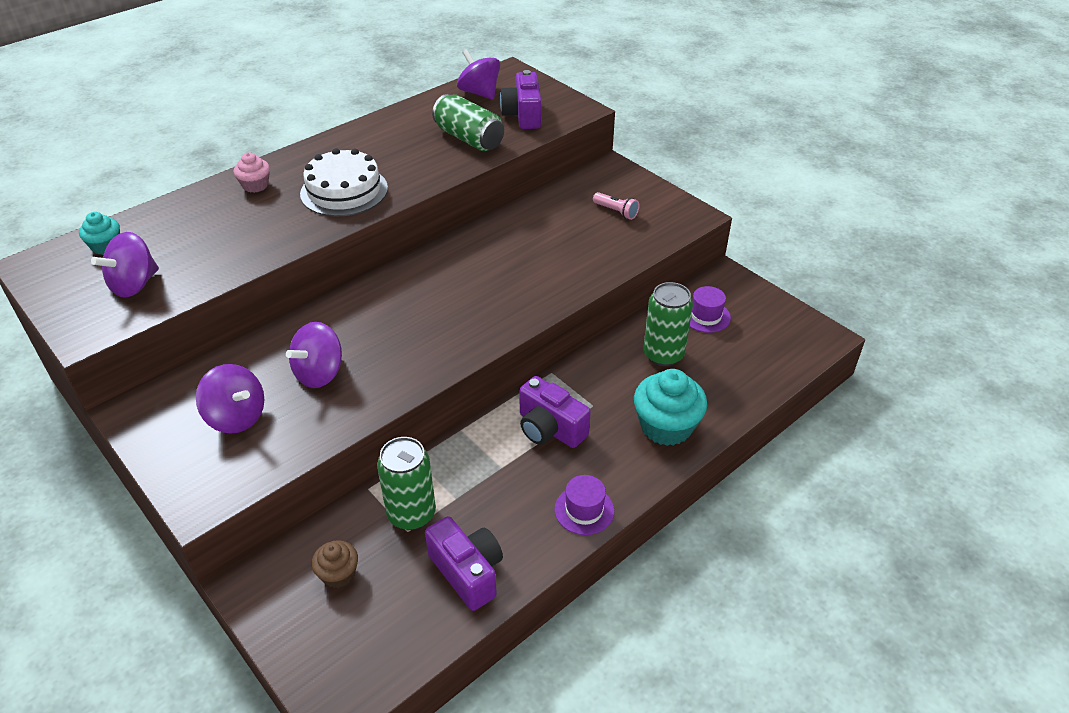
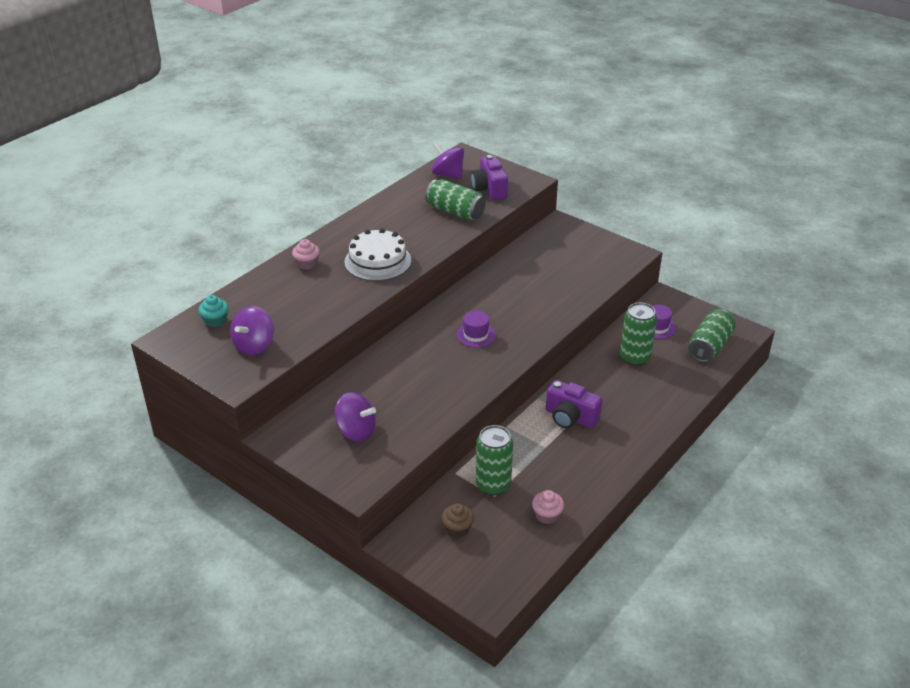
camera: 10 degrees left, 5 degrees down
purple spinning top [286,322,342,388] -> none
purple camera [425,516,503,611] -> pink cupcake [532,490,564,524]
purple hat [554,475,614,535] -> purple hat moved to [456,311,496,347]
pink flashlight [593,192,639,220] -> none
turquoise cupcake [634,369,707,446] -> none
none -> green can [688,309,736,362]

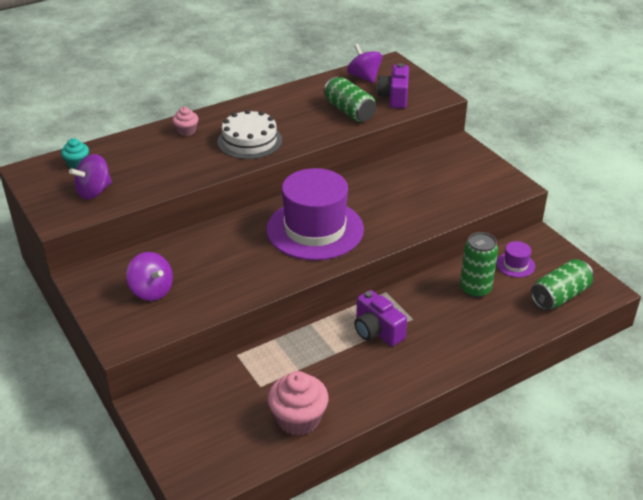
camera: 20 degrees right, 0 degrees up
brown cupcake [442,503,474,538] -> none
purple hat [456,311,496,347] -> purple hat [266,168,364,260], size x2.49
green can [476,425,513,495] -> none
pink cupcake [532,490,564,524] -> pink cupcake [268,371,328,436], size x1.82

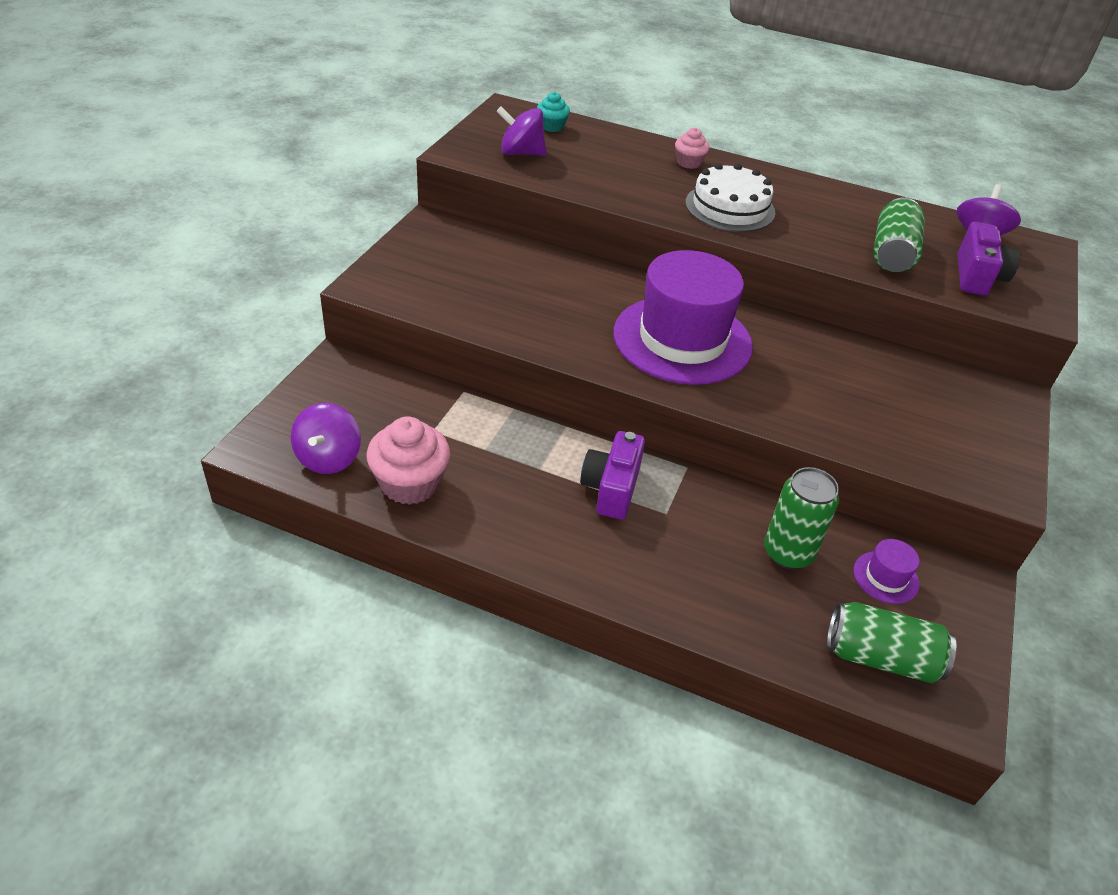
camera: 50 degrees right, 5 degrees up
purple spinning top [126,252,173,301] -> purple spinning top moved to [291,403,361,474]
purple camera [377,63,409,109] -> purple camera turned 135 degrees clockwise [957,222,1020,296]

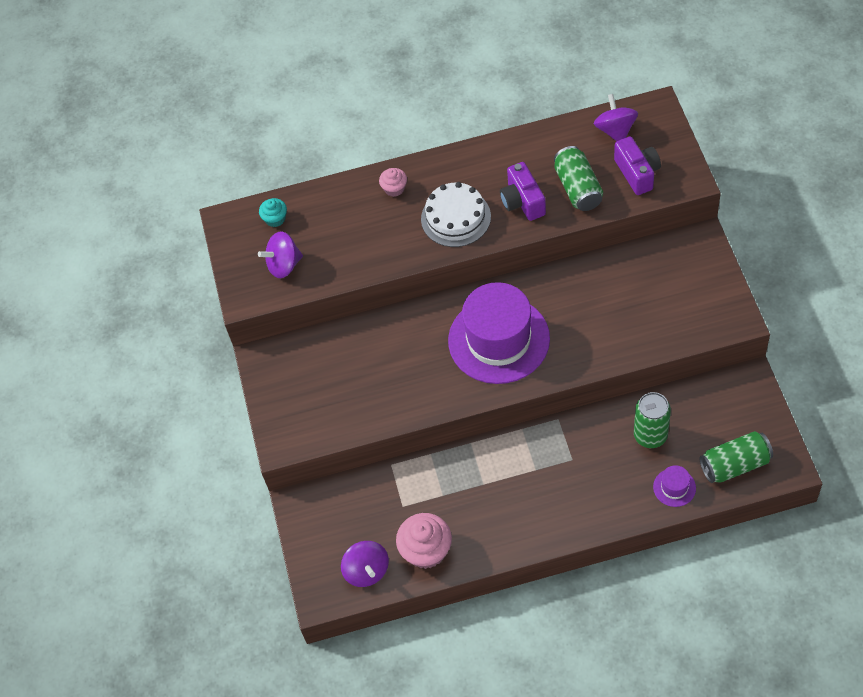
camera: 25 degrees left, 15 degrees up
purple camera [580,431,645,520] -> purple camera moved to [500,162,546,221]
purple hat [854,539,920,604] -> purple hat moved to [653,465,696,507]

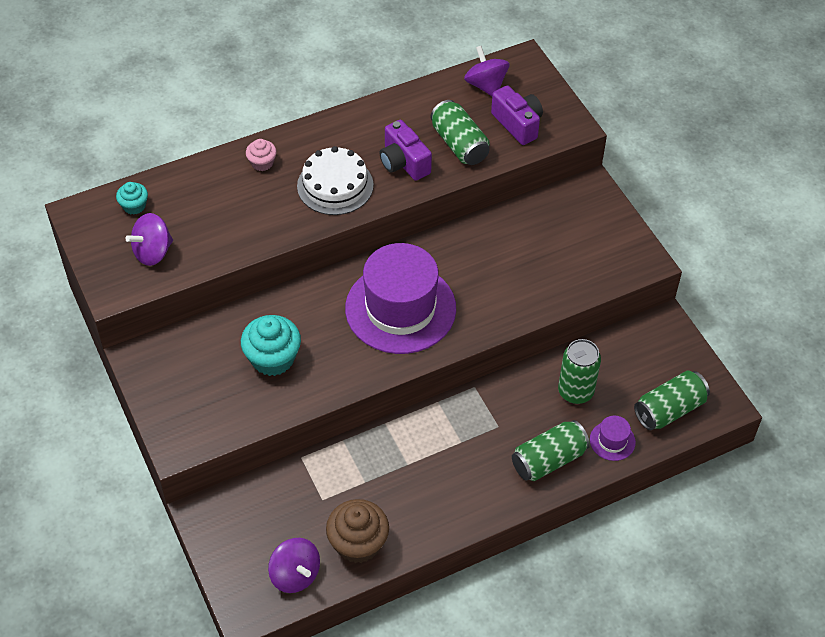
camera: 20 degrees left, 5 degrees down
pink cupcake [396,513,452,569] -> brown cupcake [326,499,389,563]
none -> turquoise cupcake [241,315,301,376]
none -> green can [512,420,590,481]

